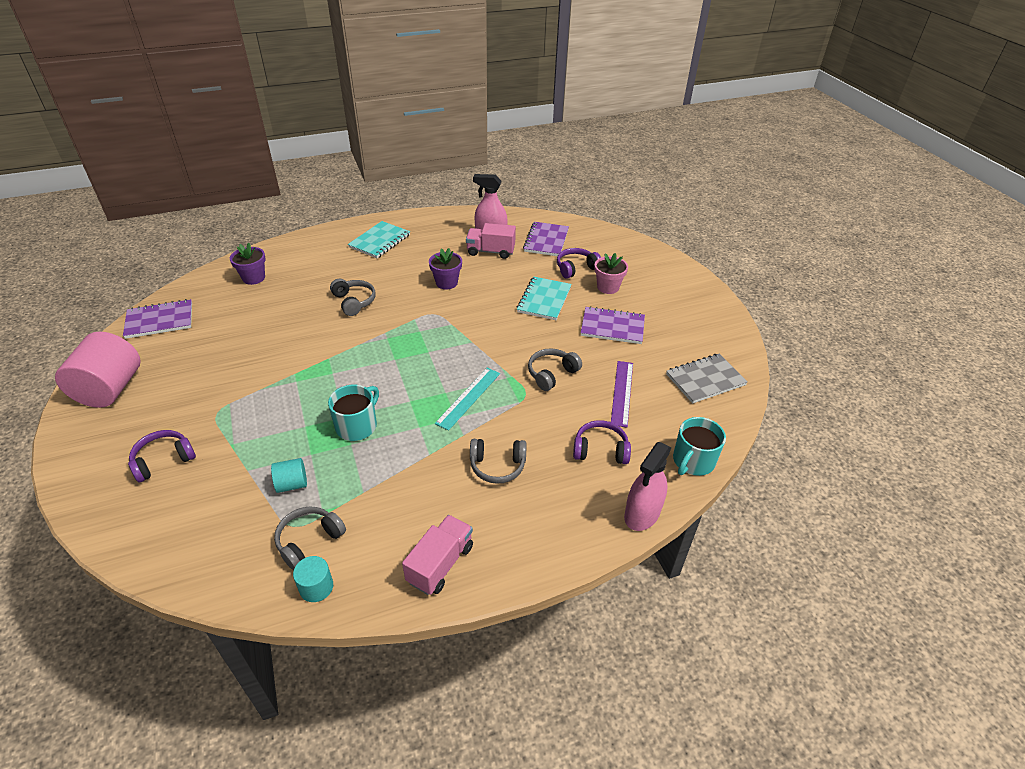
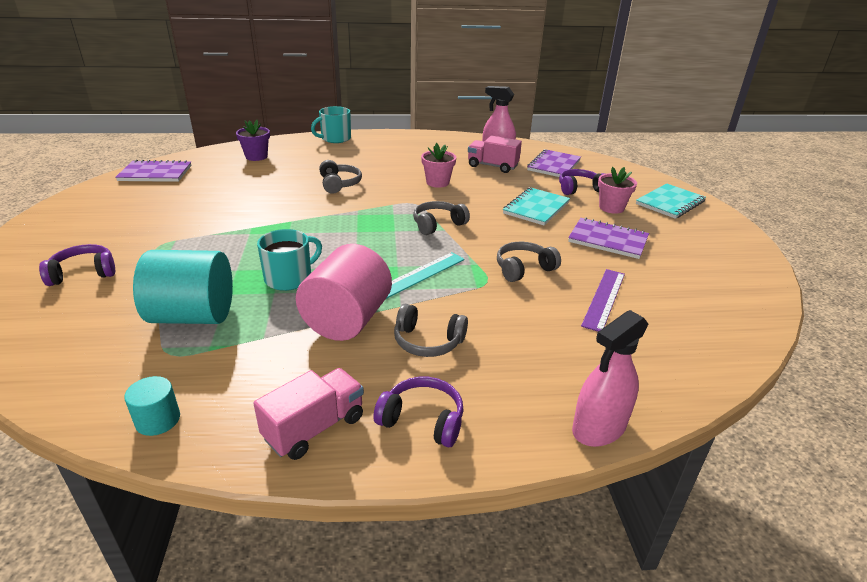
camera: 15 degrees right, 10 degrees down
pink cylinder [55,332,141,408] -> pink cylinder moved to [296,244,392,341]
turquoise cylinder [271,458,307,493] -> turquoise cylinder [133,250,233,324], size x2.10
grey headphones [274,506,346,570] -> grey headphones moved to [413,201,470,235]
turquoise notebook [348,221,410,258] -> turquoise notebook moved to [636,183,706,219]
purple flower pot [429,248,462,289] -> pink flower pot [421,143,456,188]
purple headphones [573,420,631,464] -> purple headphones moved to [373,377,463,447]
grey notebook [666,354,748,404] -> none
turquoise mug [673,417,726,476] -> turquoise mug moved to [311,106,351,143]

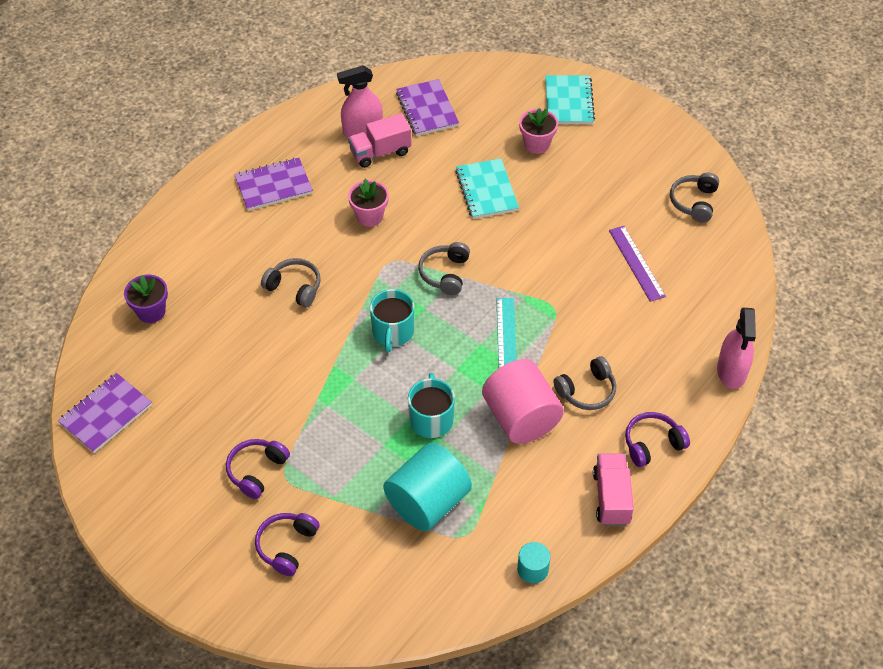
camera: 45 degrees left, 20 degrees up
turquoise mug [311,106,351,143] -> turquoise mug moved to [370,289,414,353]
grey headphones [497,242,561,282] -> grey headphones moved to [670,173,719,222]
purple headphones [559,169,605,195] -> purple headphones moved to [226,439,290,499]
purple notebook [568,217,649,259] -> purple notebook moved to [234,157,313,211]

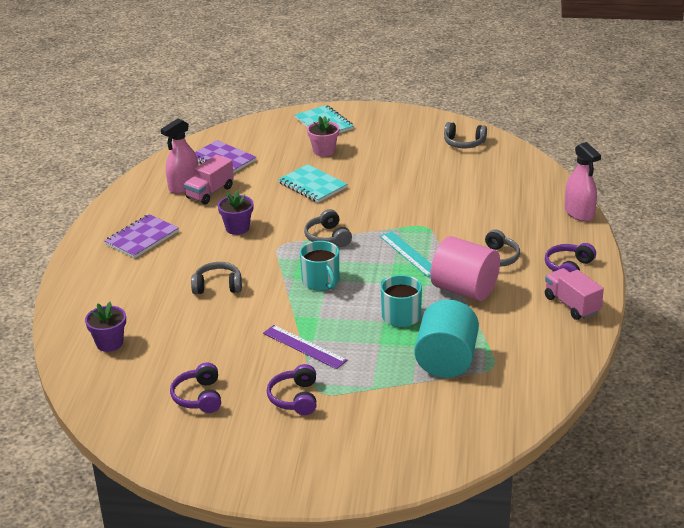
camera: 30 degrees left, 20 degrees down
purple notebook [58,373,152,453] -> none
purple headphones [255,513,320,576] -> purple headphones moved to [170,363,221,413]
pink flower pot [348,179,389,227] -> purple flower pot [218,190,253,235]
turquoise cylinder [517,542,550,584] -> none
purple ruler [609,226,666,302] -> purple ruler moved to [263,325,347,369]
grey headphones [670,173,719,222] -> grey headphones turned 60 degrees counterclockwise [444,122,487,148]

